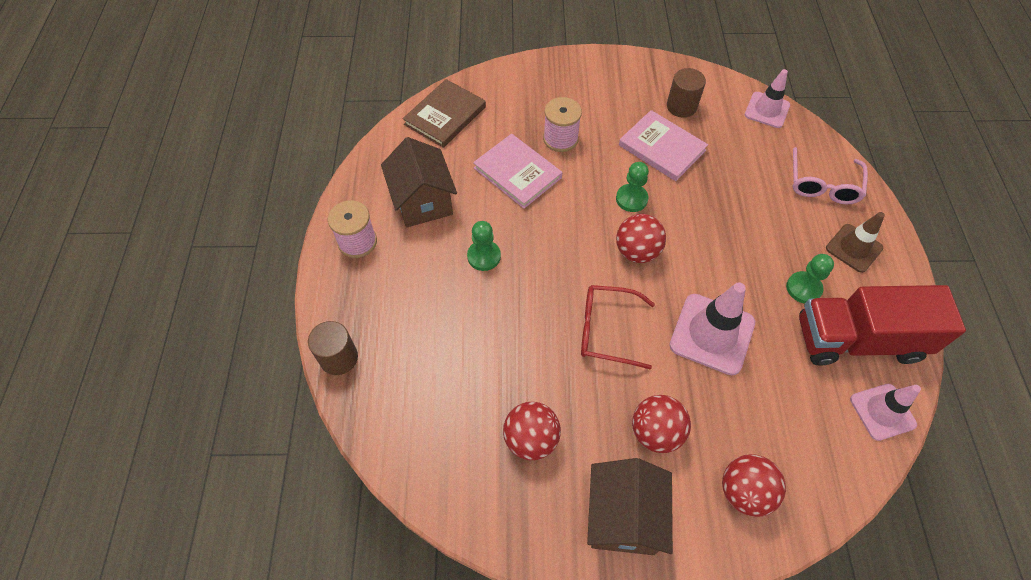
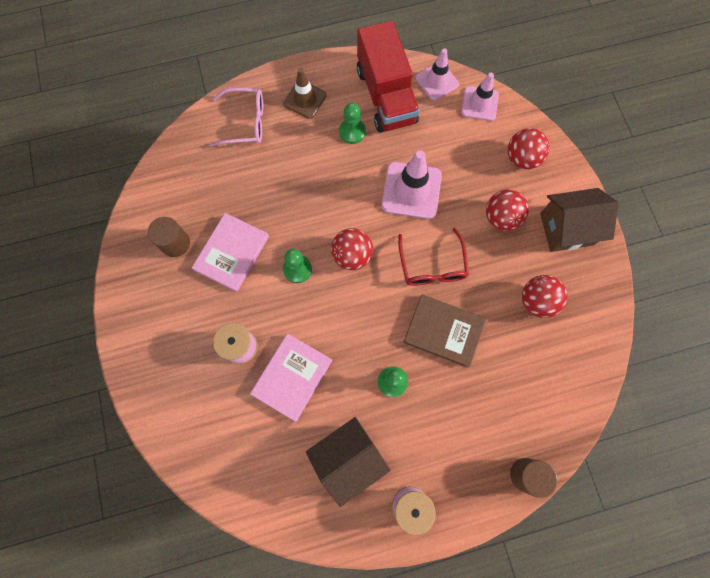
camera: 105 degrees left, 15 degrees up
brown book [403,79,486,148] -> brown book moved to [404,294,486,368]
pink traffic cone [745,69,790,128] -> pink traffic cone moved to [461,72,499,121]

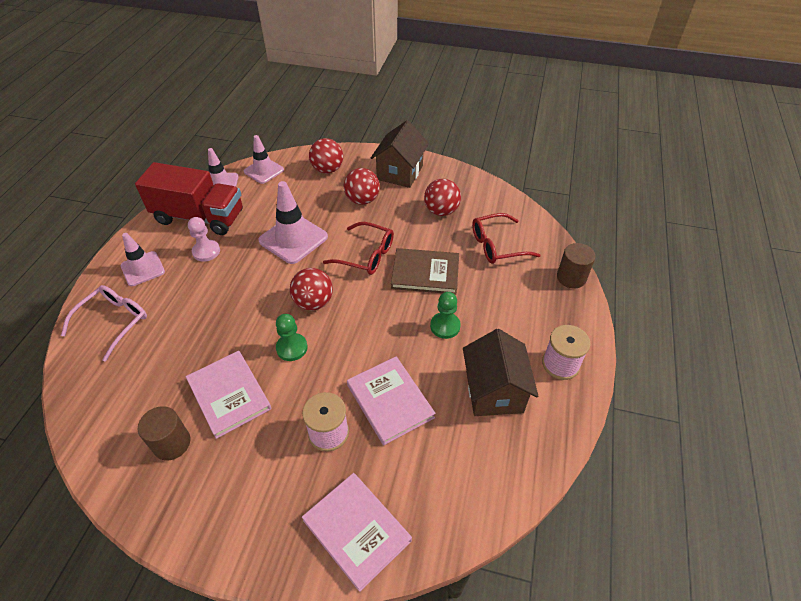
camera: 60 degrees left, 25 degrees down
brown traffic cone [283,68,327,119] -> pink traffic cone [121,233,165,286]
green pawn [339,103,366,144] -> pink pawn [188,217,220,262]
brown book [404,294,486,368] -> brown book turned 45 degrees clockwise [391,248,459,294]
none -> pink book [302,473,412,592]
none -> red glasses [472,213,541,264]

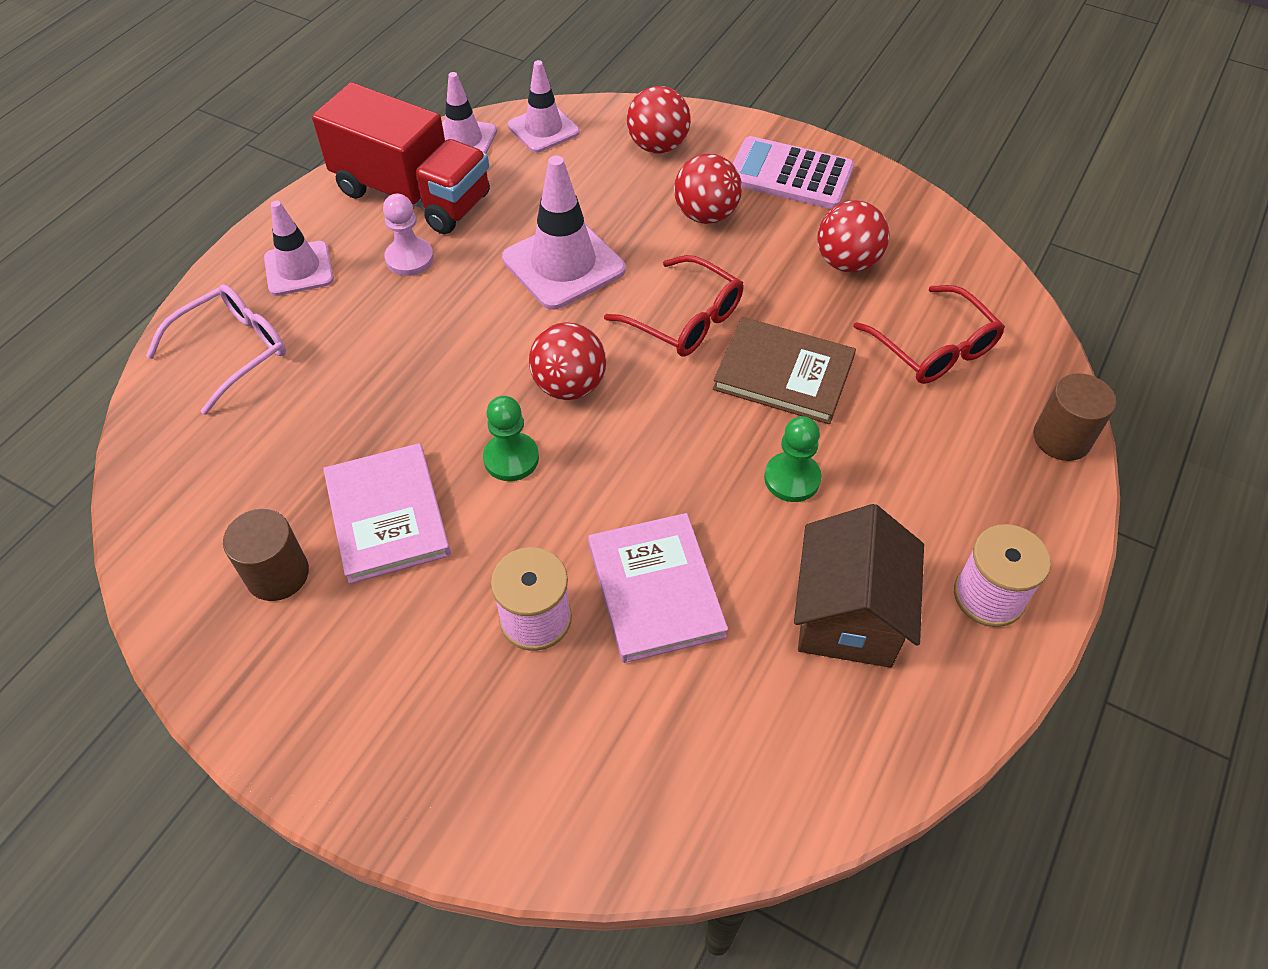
camera: 15 degrees right, 5 degrees up
pink book [302,473,412,592] -> none
brown house [371,120,429,188] -> pink calculator [732,136,854,209]
red glasses [472,213,541,264] -> red glasses turned 120 degrees counterclockwise [853,285,1005,384]

